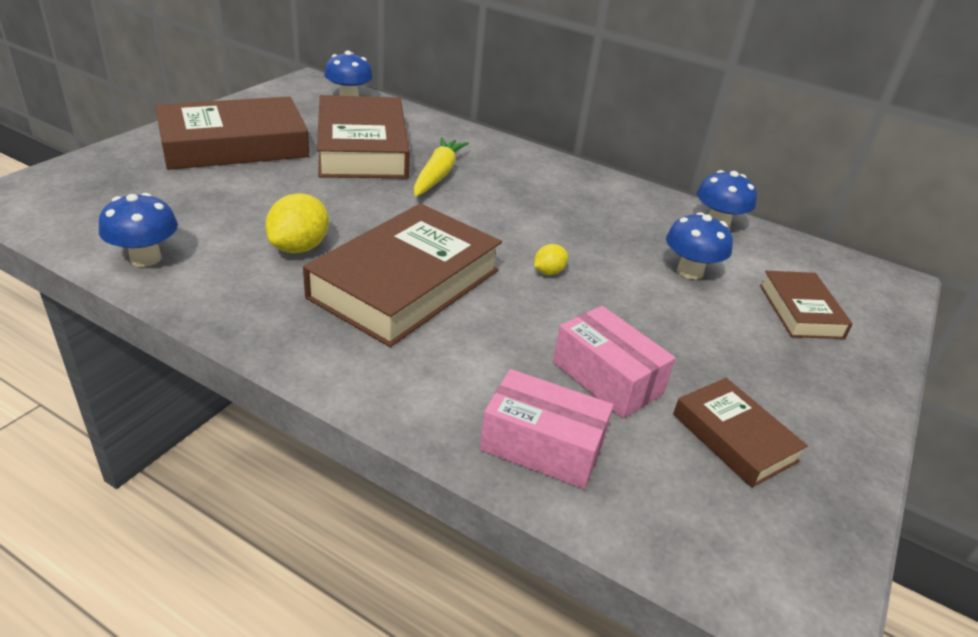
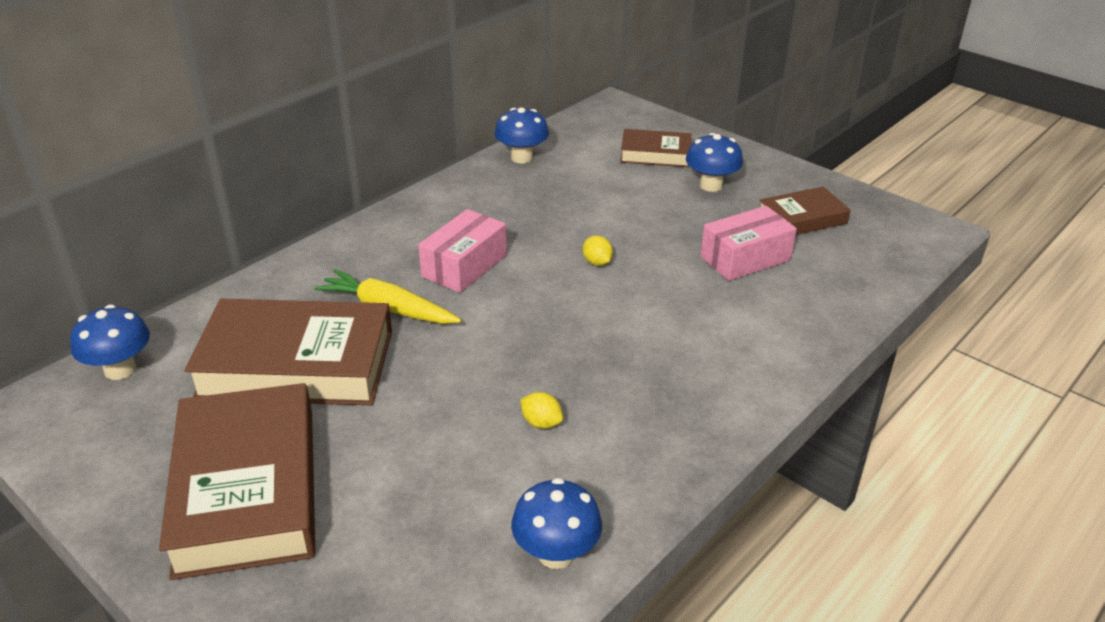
camera: 75 degrees left, 0 degrees up
yellow lemon [265,193,329,253] -> yellow lemon [520,392,563,429], size x0.54
brown book [303,203,502,347] -> none
pink box [480,369,613,489] -> pink box moved to [418,209,507,293]
blue mushroom [666,212,733,280] -> blue mushroom moved to [686,133,743,192]

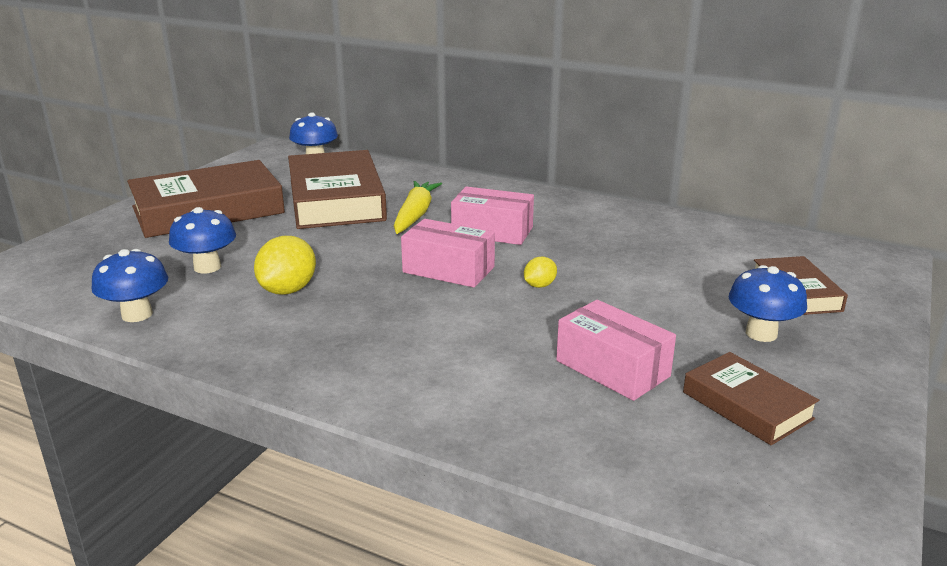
camera: 75 degrees right, 10 degrees down
blue mushroom [494,107,549,163] -> blue mushroom moved to [169,207,236,273]
yellow lemon [520,392,563,429] -> yellow lemon [254,236,316,295], size x1.84
none -> pink box [401,219,495,288]

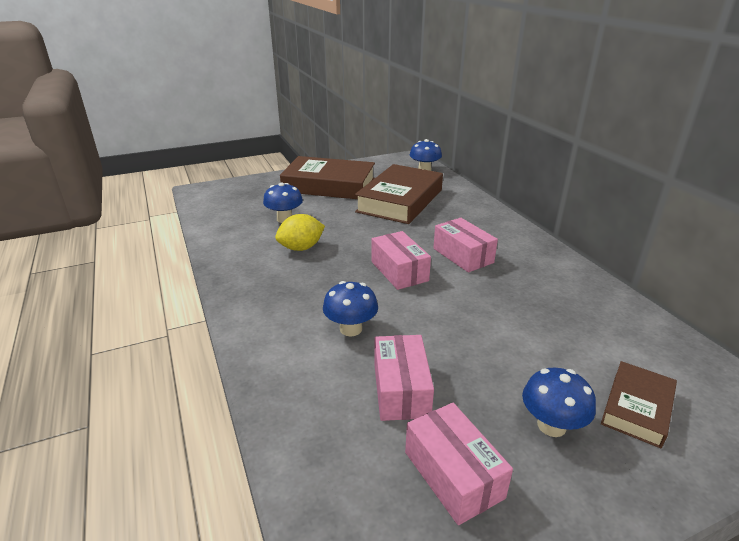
camera: 40 degrees right, 5 degrees up
blue mushroom [91,249,168,322] -> blue mushroom moved to [323,281,378,336]
yellow carrot [394,181,442,234] -> none
yellow lemon [524,256,557,288] -> none
brown book [683,352,819,445] -> pink box [405,403,513,525]

